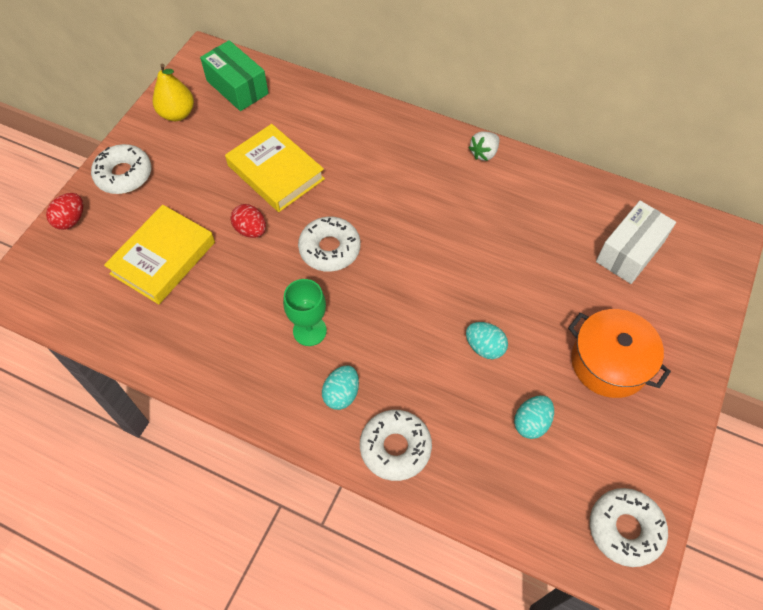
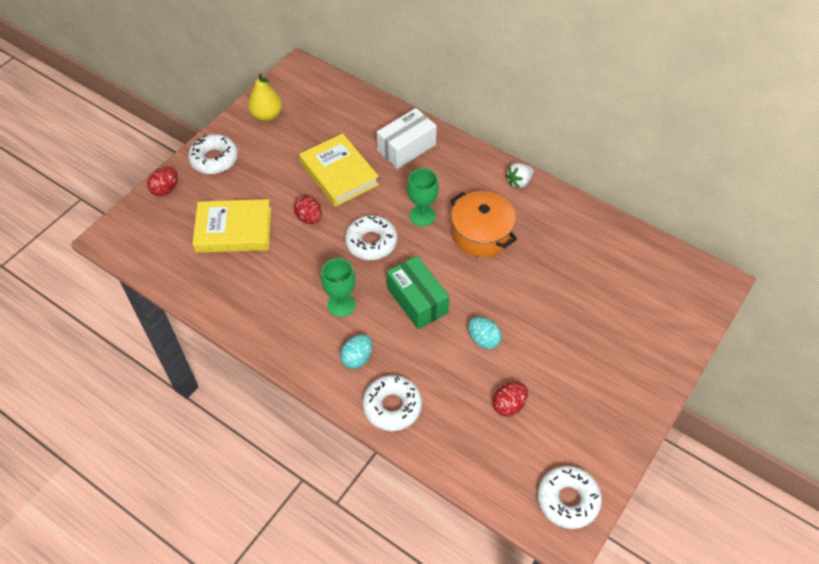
camera: 10 degrees right, 5 degrees down
yellow book [104,205,215,304] -> yellow book turned 45 degrees clockwise [192,199,271,253]
green box [200,40,269,111] -> green box moved to [387,256,449,329]
turquoise egg [514,395,554,439] -> red egg [493,382,528,417]
orange pot [568,309,671,398] -> orange pot moved to [450,191,517,258]
white box [596,201,676,284] -> white box moved to [377,108,437,169]
none -> green goblet [407,168,439,226]

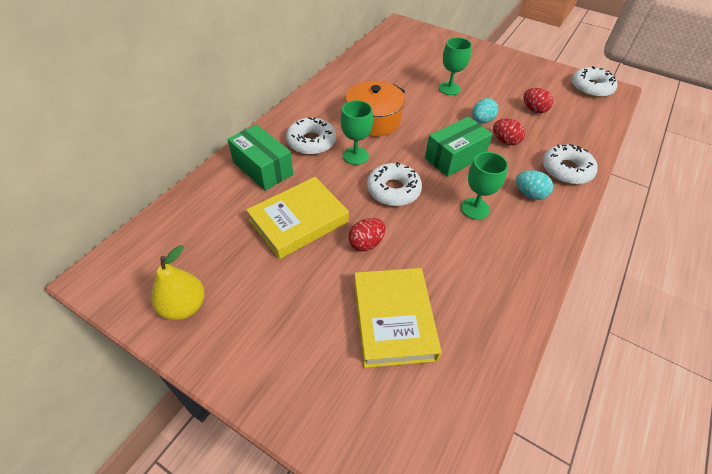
camera: 95 degrees left, 5 degrees down
red egg [147,167,178,196] -> red egg moved to [493,119,525,145]
white donut [188,134,238,174] -> white donut moved to [286,117,336,155]
white box [377,108,437,169] -> green box [228,124,293,191]
white strawberry [506,163,534,188] -> none
none -> green goblet [439,37,472,95]

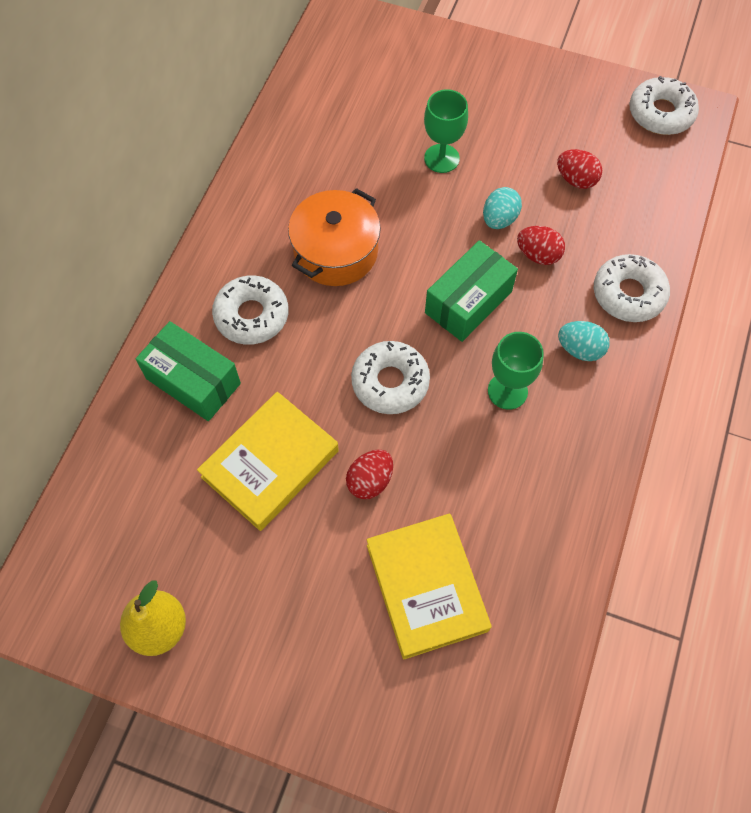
camera: 10 degrees left, 15 degrees up
green goblet [341,100,373,165] -> none

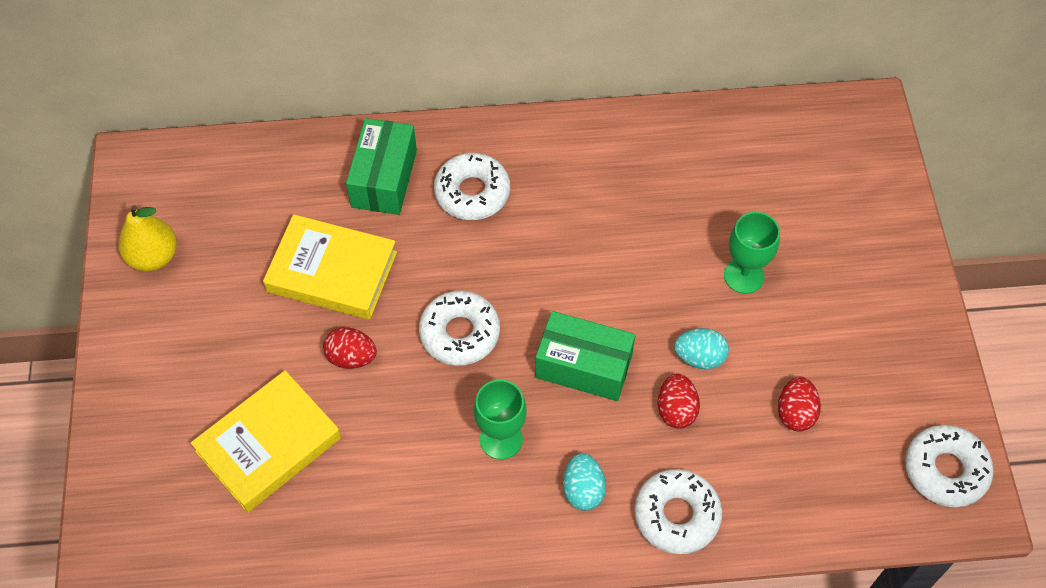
camera: 65 degrees right, 5 degrees down
orange pot [288,188,381,286] -> none

